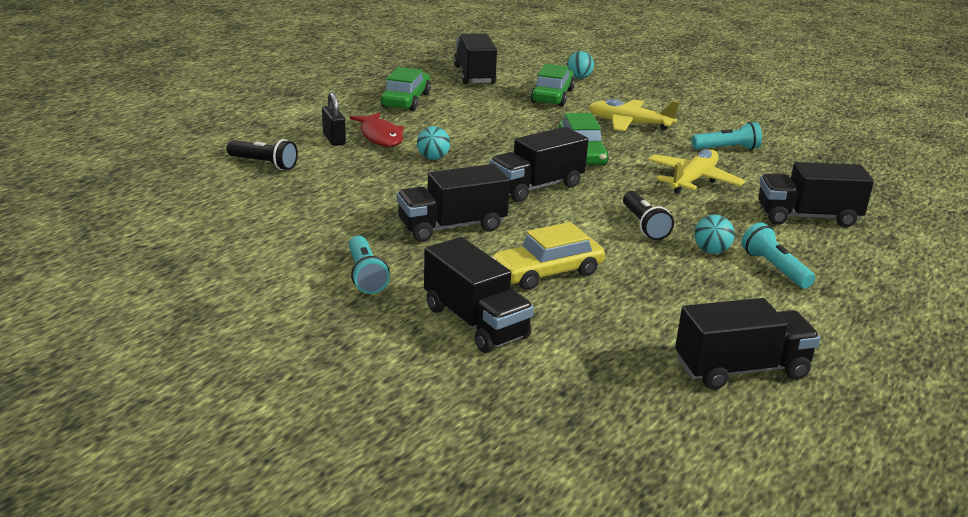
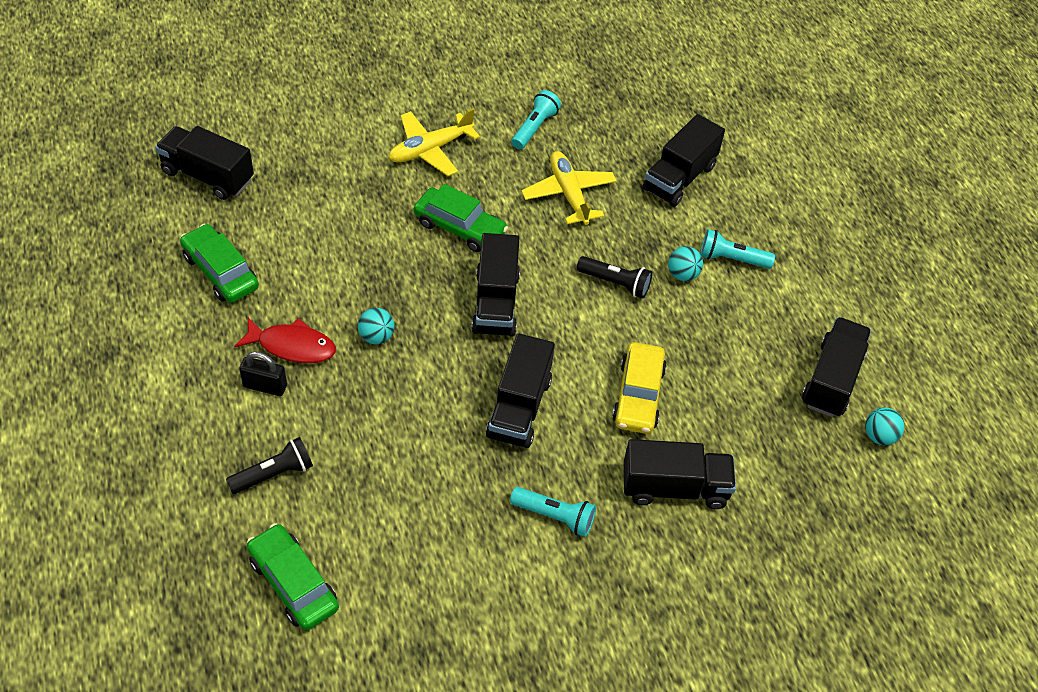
camera: 55 degrees left, 25 degrees up
green car [530,64,575,106] -> green car moved to [247,523,339,631]
turquoise ball [567,51,594,79] -> turquoise ball moved to [865,407,905,445]

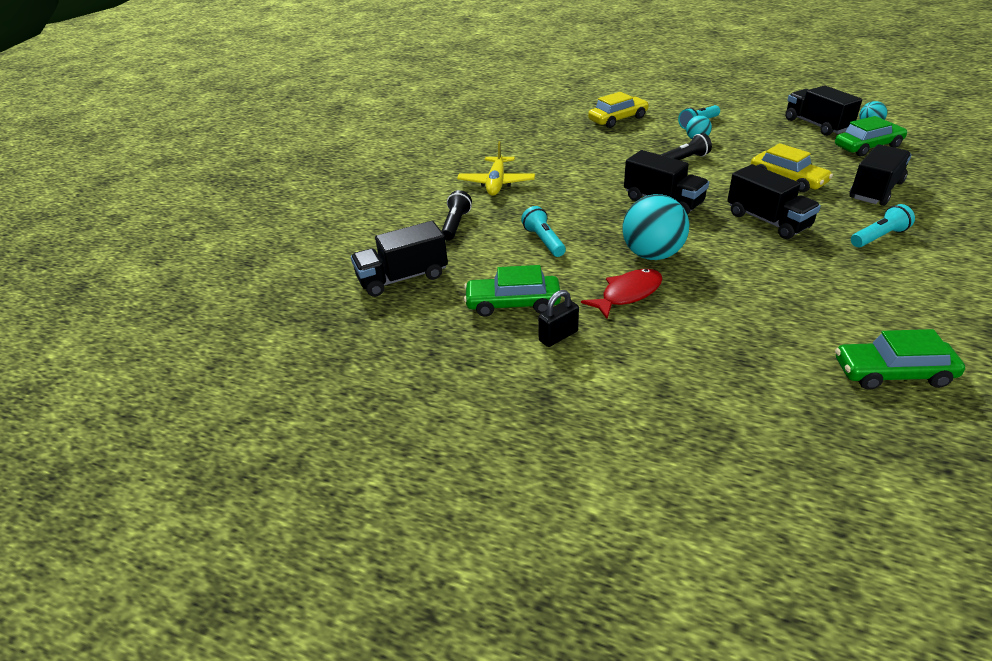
camera: 45 degrees left, 15 degrees down
black flashlight [226,437,313,494] -> black flashlight moved to [442,190,472,241]
black padlock [239,351,287,396] -> black padlock moved to [538,290,579,347]
turquoise ball [358,308,395,344] -> turquoise ball [622,194,689,260], size x2.00
green car [414,184,508,252] -> green car moved to [835,116,908,156]
turquoise flashlight [511,90,561,149] -> turquoise flashlight moved to [521,206,566,257]
yellow plane [522,151,617,225] -> none
black truck [643,114,725,207] -> yellow car [588,92,649,128]

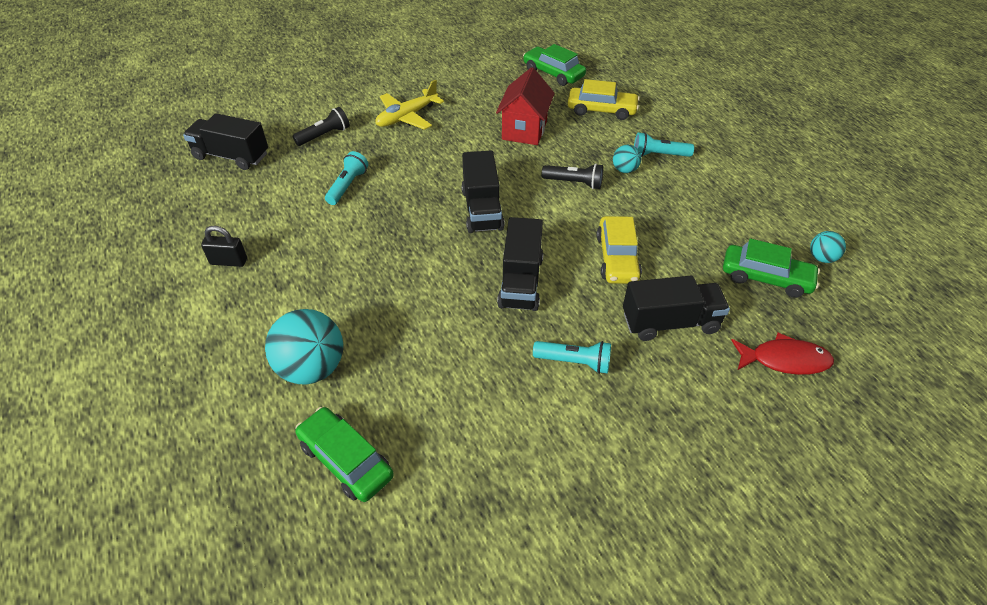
camera: 40 degrees right, 10 degrees up
green car [464,265,561,317] -> green car moved to [523,44,586,86]
red fish [581,269,662,319] -> red fish moved to [731,333,834,375]
turquoise ball [622,194,689,260] -> turquoise ball moved to [265,309,343,385]
black truck [785,85,862,136] -> none
none -> red house [496,67,555,145]

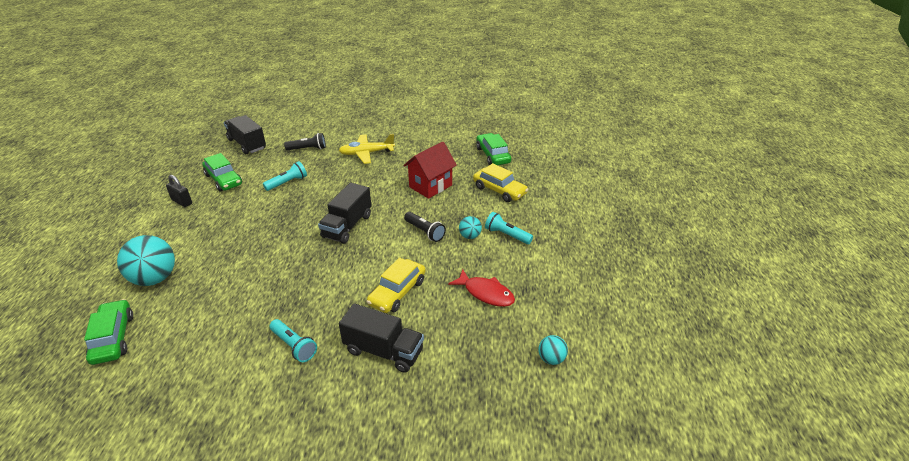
camera: 30 degrees right, 10 degrees down
black truck [497,217,543,311] -> none
green car [723,238,820,298] -> green car moved to [202,153,242,191]
red fish [731,333,834,375] -> red fish moved to [448,269,515,307]

